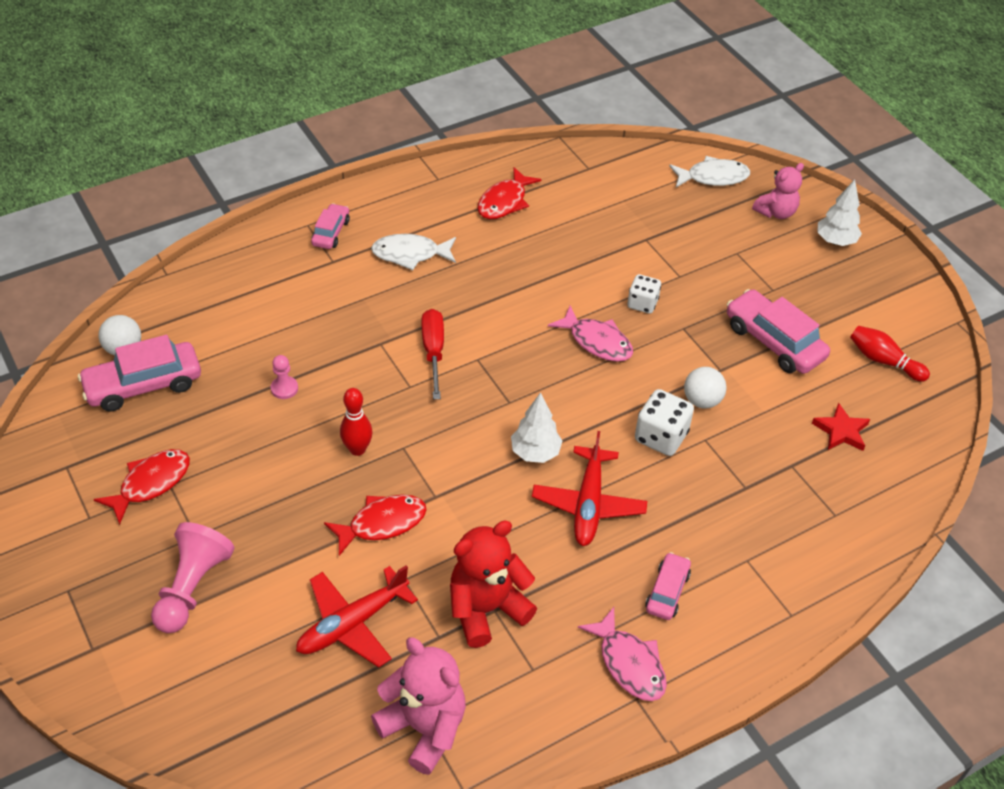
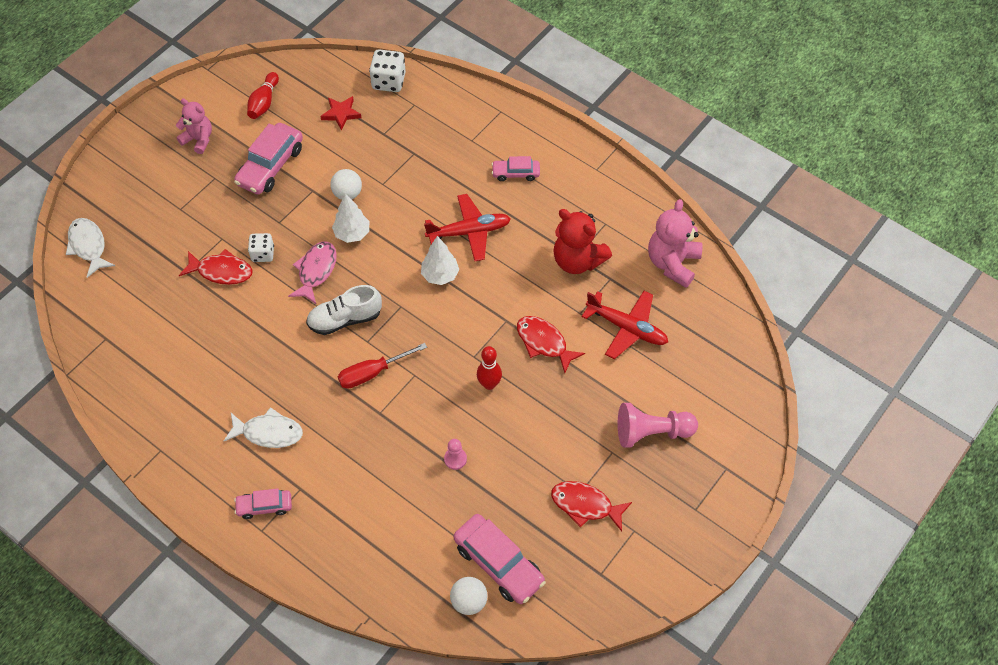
camera: 110 degrees left, 10 degrees up
white fish [371,234,456,270] -> white fish turned 60 degrees counterclockwise [224,407,303,448]
red fish [478,167,542,219] -> red fish moved to [179,249,252,285]
pink fish [578,607,667,701] -> none
white dice [635,389,694,456] -> white dice moved to [369,49,406,92]
pink teddy bear [752,163,804,219] -> pink teddy bear moved to [176,98,212,154]
white tree [817,179,862,246] -> white tree moved to [332,193,370,243]
none -> white shoe [306,285,382,335]

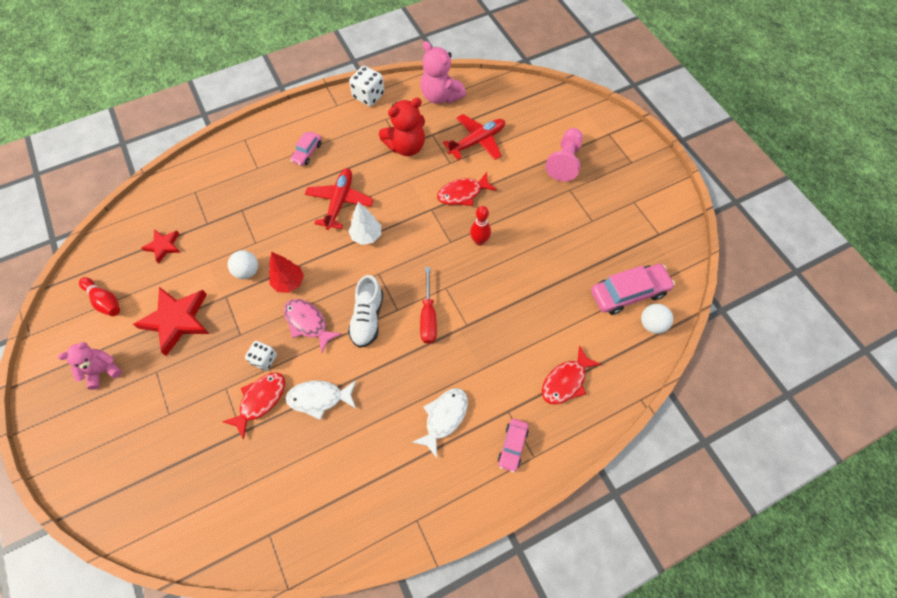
camera: 65 degrees left, 5 degrees up
white fish [66,218,115,278] -> white fish moved to [286,380,357,420]
pink car [234,123,303,194] -> red star [133,287,209,356]
white tree [332,193,370,243] -> red tree [269,252,304,293]
white dice [369,49,406,92] -> white dice moved to [349,66,384,106]
pink pawn [444,439,467,470] -> none
red fish [551,481,632,531] -> red fish moved to [542,345,601,404]

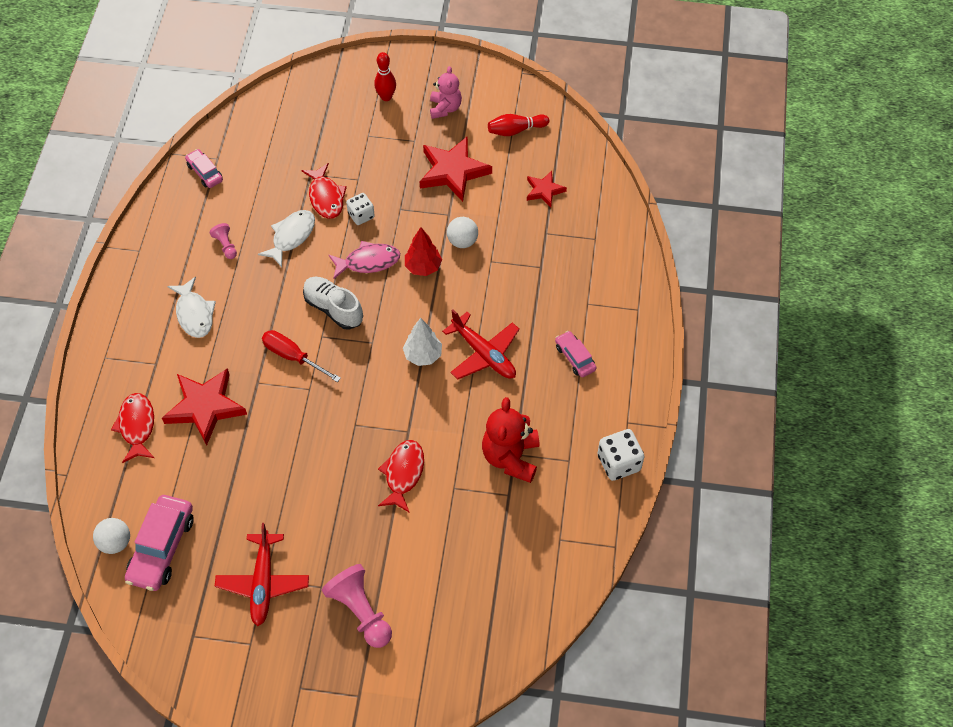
camera: 125 degrees right, 5 degrees down
pink teddy bear [421,41,466,104] -> none
red plane [443,114,505,160] -> red plane moved to [215,523,309,626]
red bowling pin [470,206,491,246] -> red bowling pin moved to [374,52,396,101]
pink car [498,419,529,473] -> pink car moved to [185,149,223,188]
none -> red star [162,368,247,446]
none -> pink pawn [210,223,237,259]

